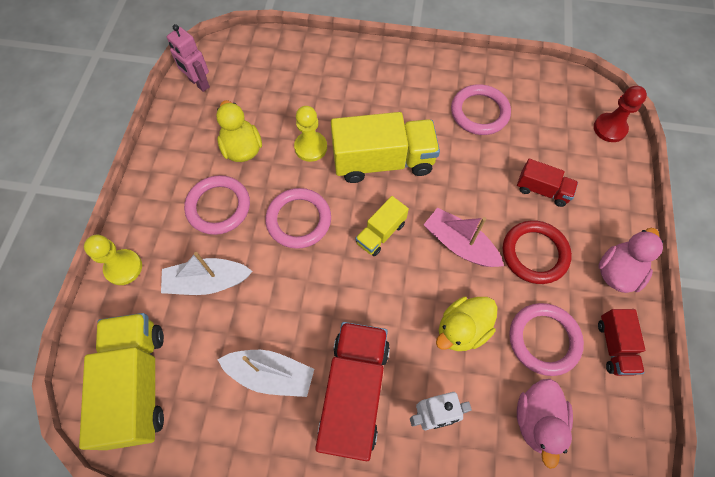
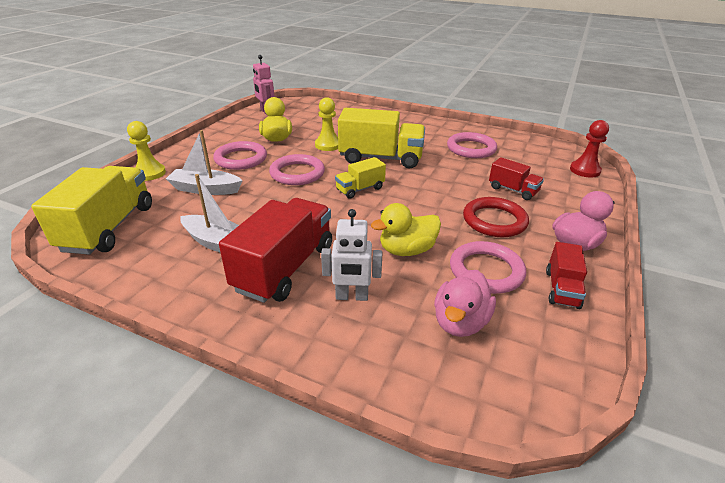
camera: 15 degrees right, 30 degrees down
pink boat [424,208,504,267] -> none

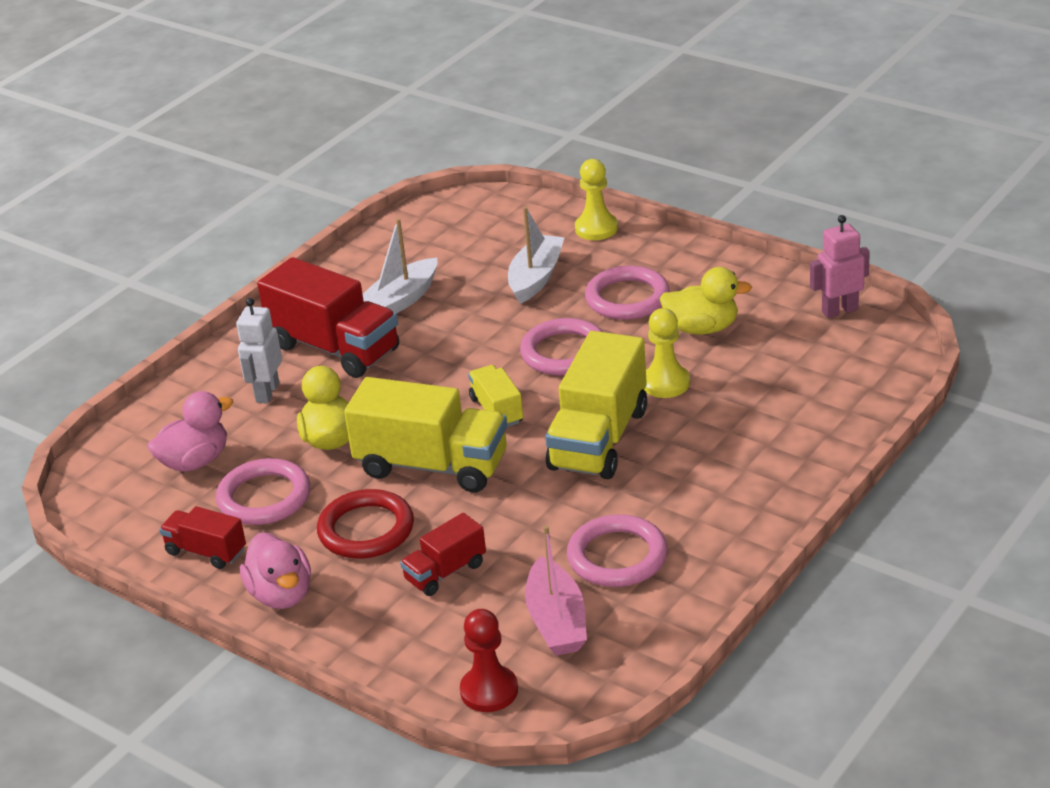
camera: 105 degrees right, 0 degrees up
yellow truck [31,166,152,255] -> yellow truck moved to [344,377,507,492]
pink duck [434,270,496,337] -> pink duck turned 105 degrees clockwise [147,391,233,472]
none -> pink boat [525,525,587,656]

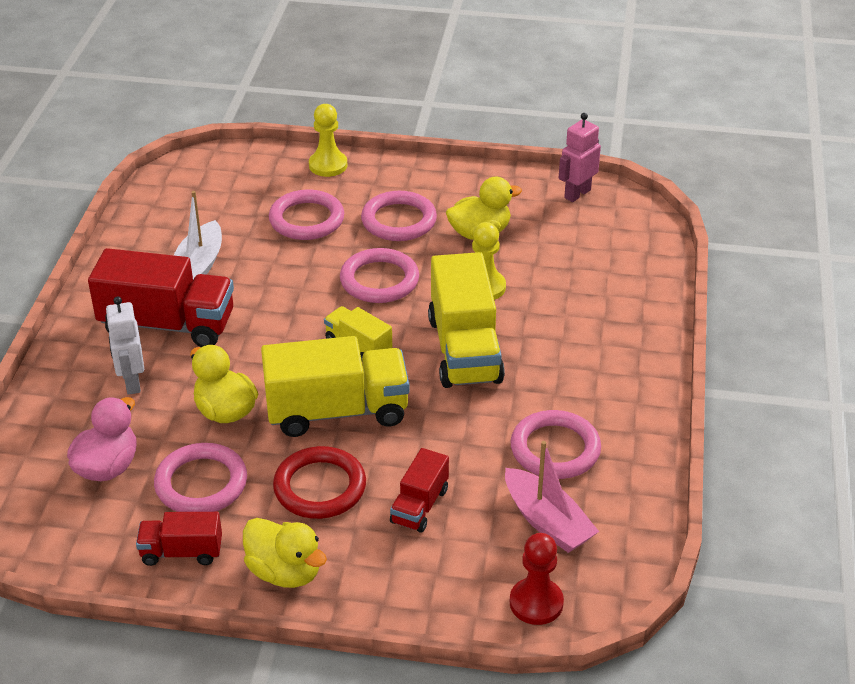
camera: 30 degrees left, 5 degrees up
pink duck [240,533,311,609] -> yellow duck [243,518,327,588]
white boat [508,207,564,304] -> pink ring [269,190,344,240]

